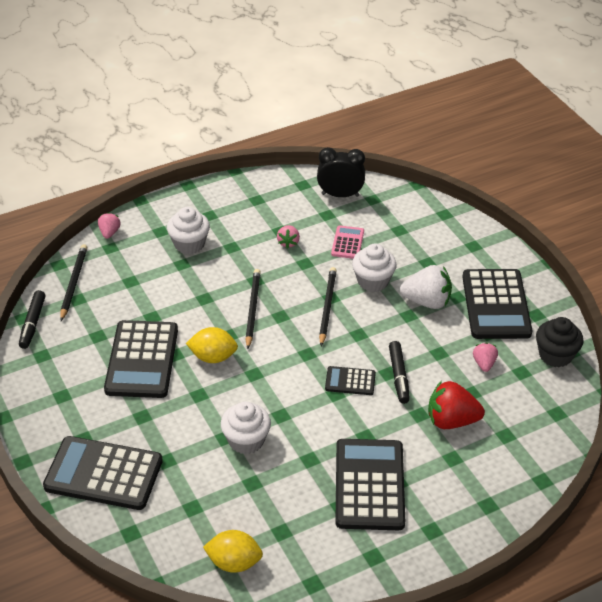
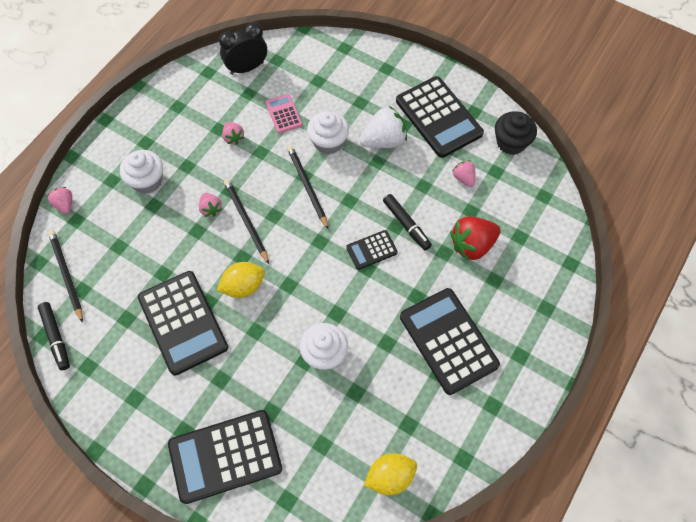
camera: 30 degrees left, 20 degrees up
none -> pink strawberry [199,193,222,217]

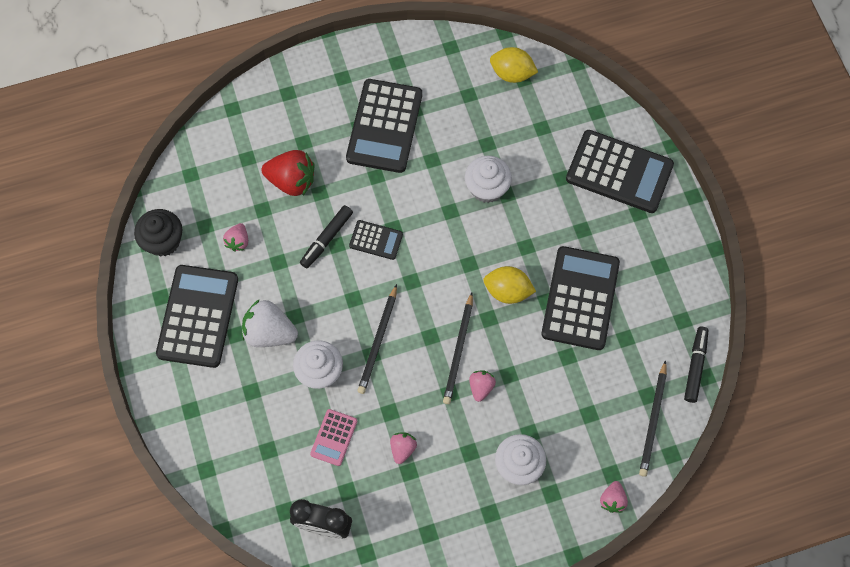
camera: 140 degrees left, 5 degrees up
black marker [383,194,432,250] -> black marker turned 150 degrees counterclockwise [300,205,353,268]

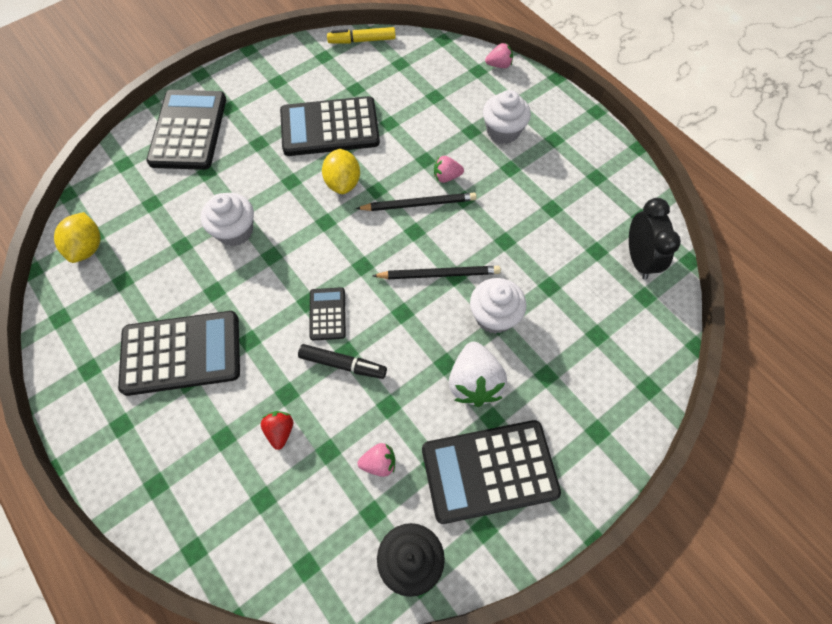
camera: 110 degrees left, 5 degrees down
red strawberry [262,150,314,196] -> red strawberry [261,411,293,450], size x0.55
pink calculator [310,409,357,466] -> none
pink strawberry [390,432,417,464] -> none
black pencil [639,360,667,477] -> none
black marker [684,327,709,403] -> yellow marker [327,27,396,43]

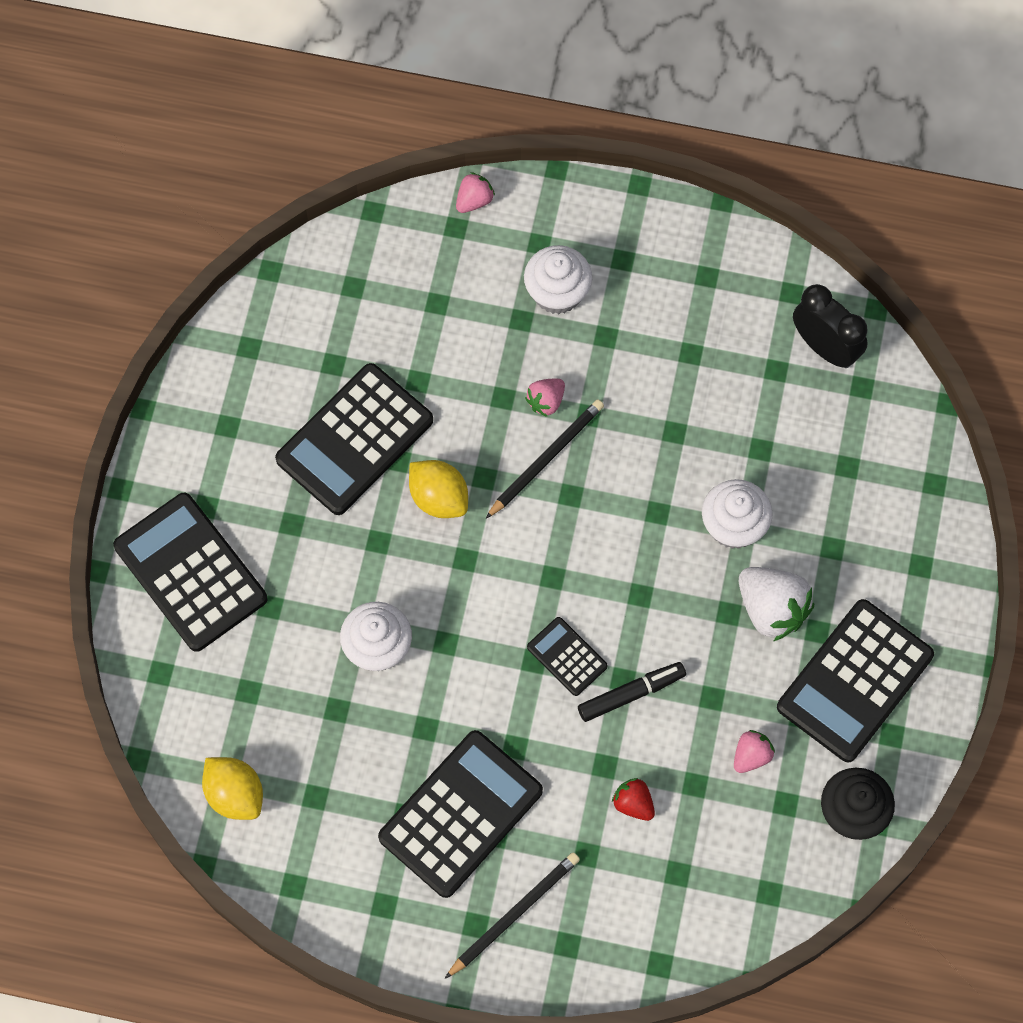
camera: 40 degrees left, 5 degrees up
yellow marker [327,27,396,43] -> none
black pencil [372,266,501,279] -> black pencil moved to [445,852,580,979]

